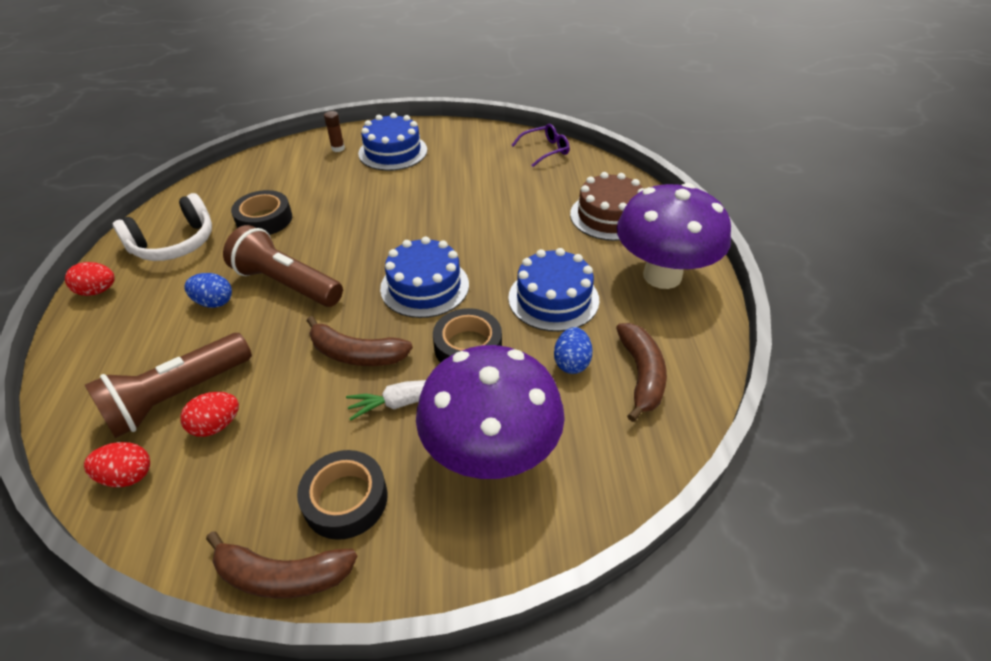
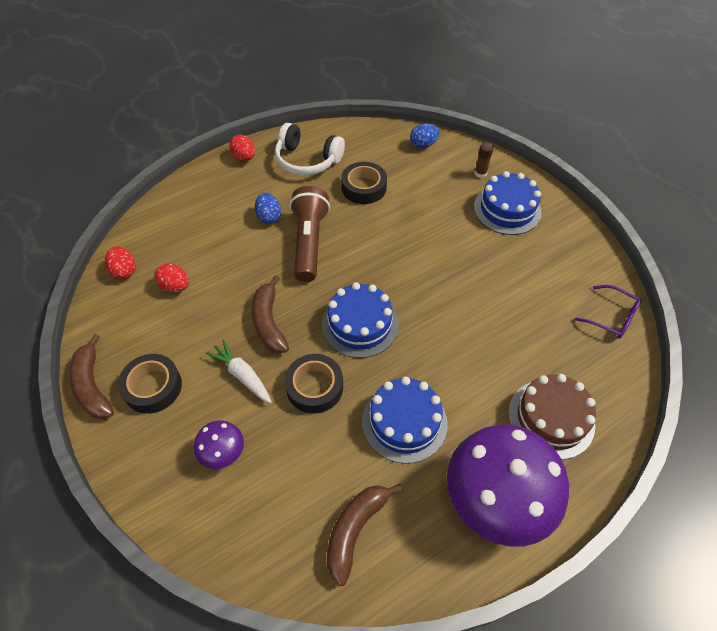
camera: 60 degrees right, 10 degrees up
brown flashlight [85,333,252,438] -> none
purple mushroom [416,345,565,479] -> purple mushroom [194,420,244,469], size x0.45
blue egg [554,327,593,374] -> blue egg moved to [410,123,440,148]
brown banana [616,323,667,422] -> brown banana turned 150 degrees clockwise [327,484,402,587]

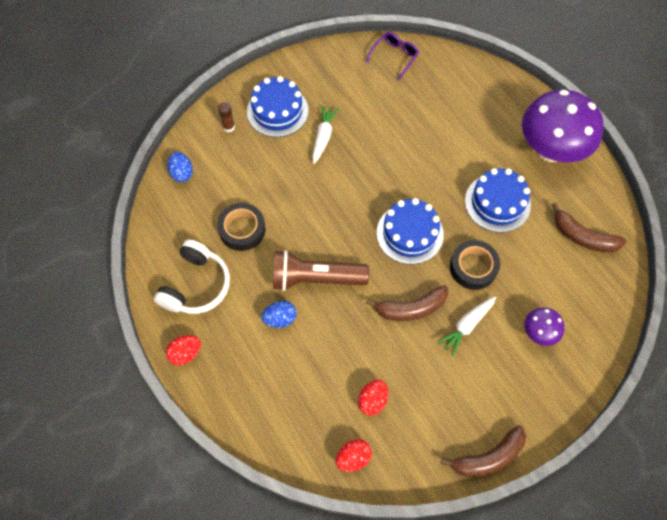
camera: 90 degrees left, 10 degrees up
black tape [118,354,182,414] -> none
brown cake [508,374,596,460] -> none
none -> white carrot [312,105,339,164]

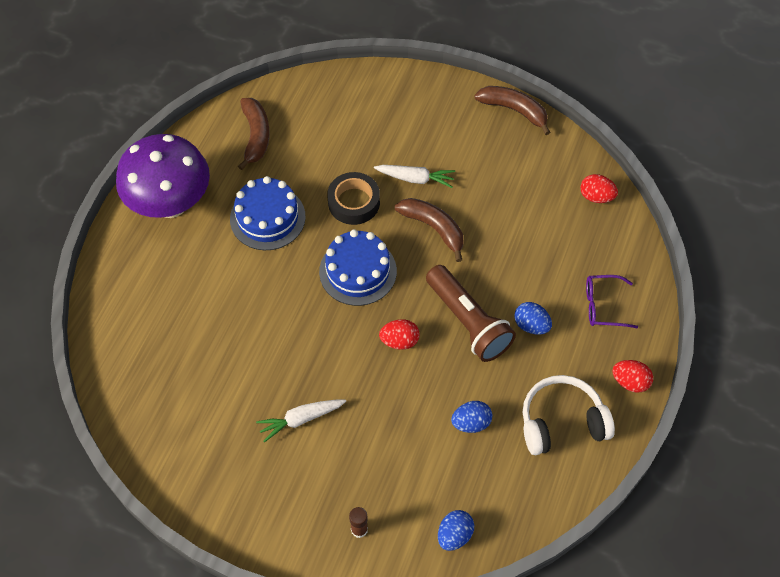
camera: 125 degrees left, 5 degrees down
black tape [217,203,266,251] -> blue egg [451,401,492,433]
blue cake [247,76,309,137] -> none
red egg [358,380,388,416] -> red egg moved to [379,319,419,350]
purple glasses [366,32,419,81] -> purple glasses moved to [586,275,638,328]
purple mushroom [524,307,565,346] -> none

